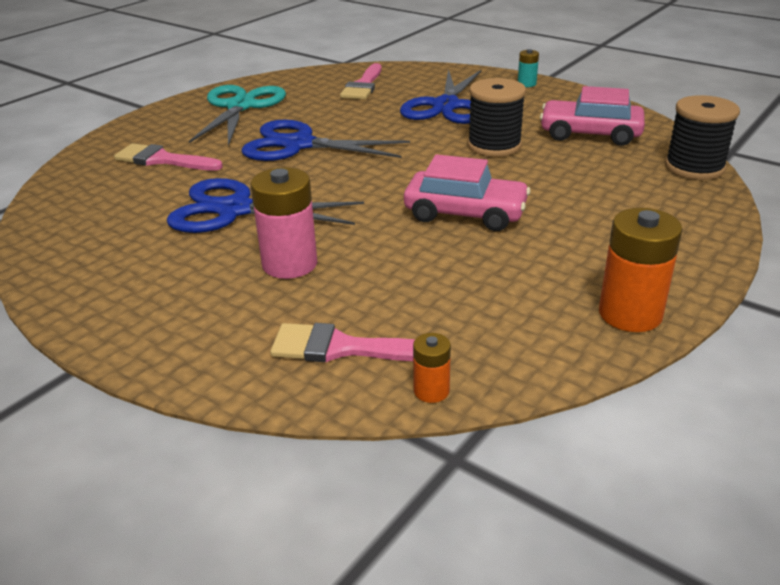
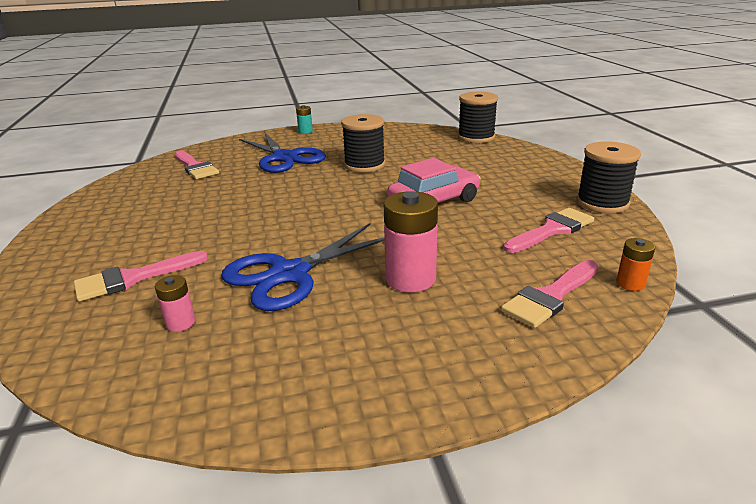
camera: 50 degrees left, 5 degrees down
turquoise scissors [189,85,286,146] -> none
blue scissors [241,120,410,161] -> none
pink car [540,86,645,146] -> none
orange battery [599,208,683,332] -> black spool [576,141,641,213]
none -> pink battery [155,275,195,332]
none -> pink brush [503,208,594,253]

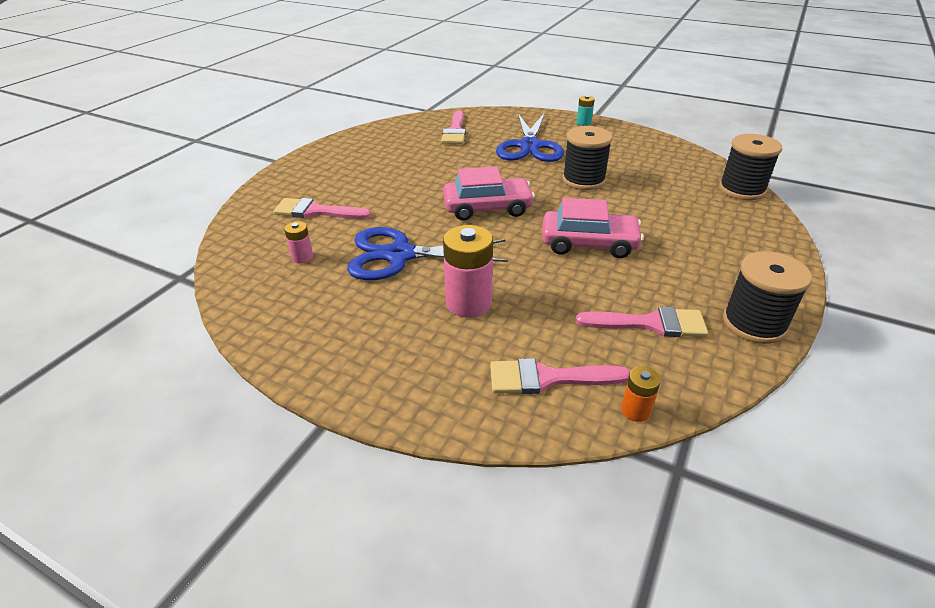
camera: 40 degrees right, 10 degrees up
none -> pink car [443,166,535,221]

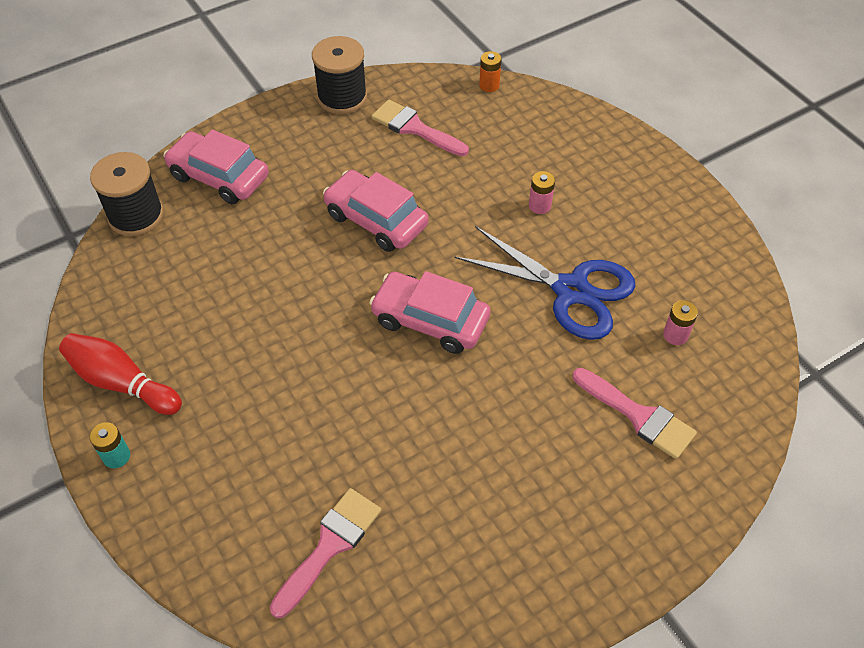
camera: 150 degrees left, 15 degrees up
pink battery [443,225,493,318] -> pink battery [529,171,555,214], size x0.51
pink brush [490,358,630,394] -> none
blue scissors [496,113,564,162] -> none
black spool [562,126,613,190] -> none
none -> red bowling pin [59,333,182,415]
none -> pink car [164,129,269,204]

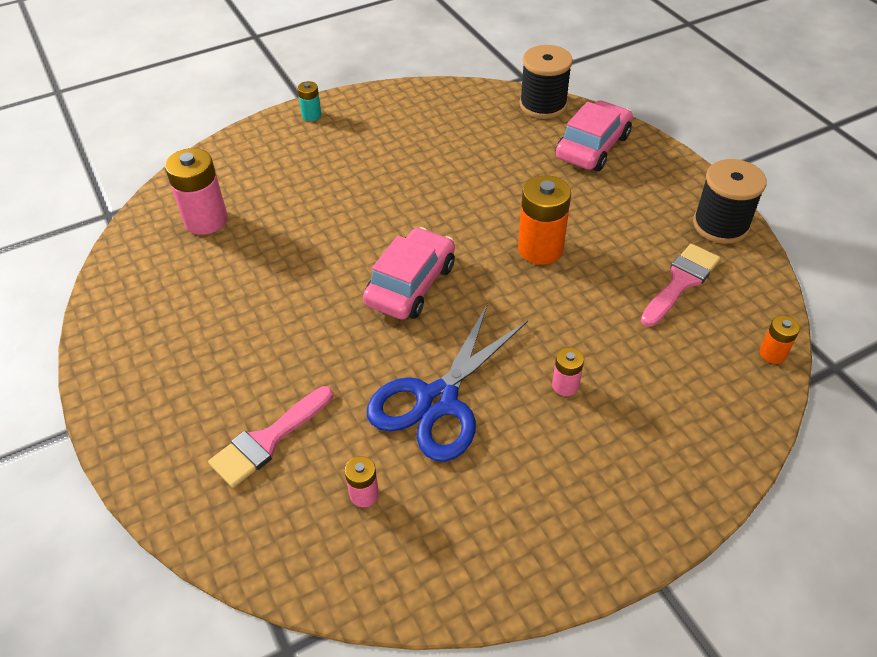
camera: 95 degrees right, 5 degrees down
red bowling pin [59,333,182,415] -> none
pink brush [270,488,381,618] -> pink battery [165,148,228,235]
pink car [323,170,428,252] -> orange battery [518,175,571,265]

